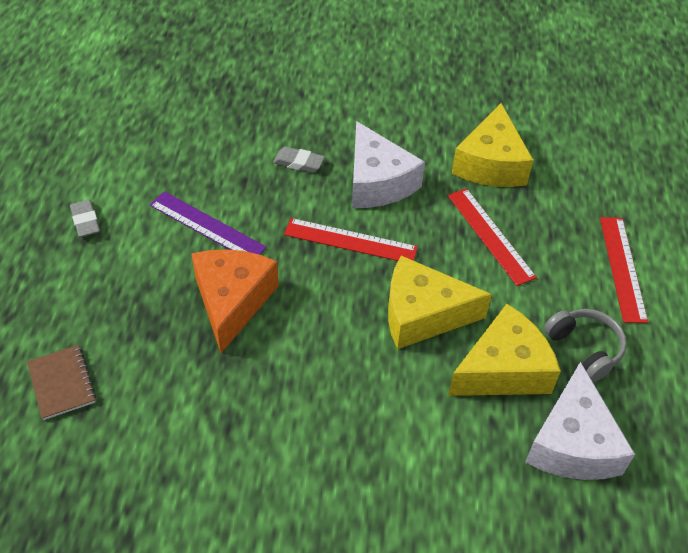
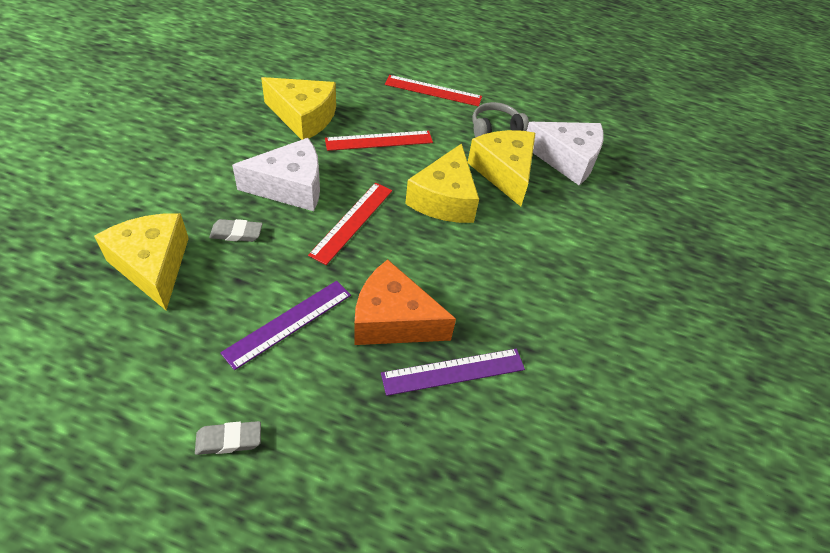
camera: 80 degrees left, 0 degrees up
brown notebook [27,345,96,420] -> none
grey eraser [273,147,325,173] -> grey eraser turned 60 degrees clockwise [209,219,263,242]
none -> yellow cheese [94,213,189,310]
none -> purple ruler [381,349,525,396]

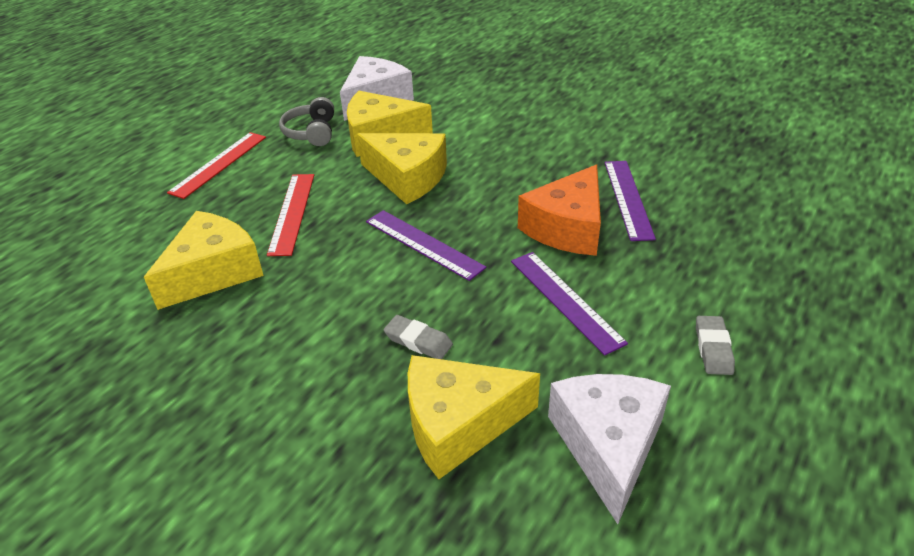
camera: 70 degrees left, 10 degrees down
grey eraser [209,219,263,242] -> grey eraser turned 75 degrees counterclockwise [384,315,453,359]
white cheese [232,138,320,211] -> white cheese moved to [548,374,671,524]
red ruler [308,182,392,265] -> purple ruler [366,210,486,281]

